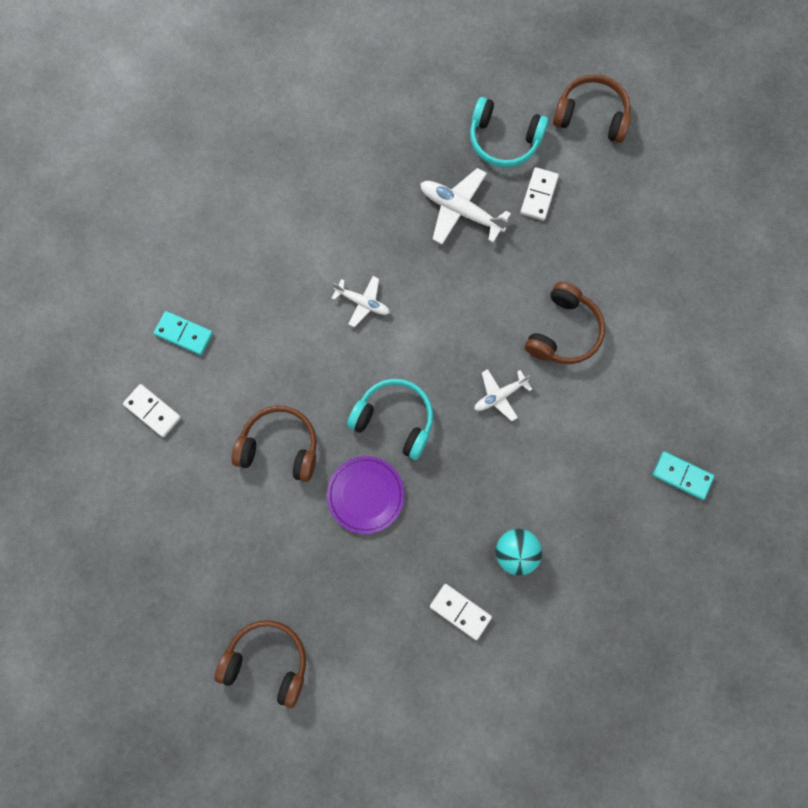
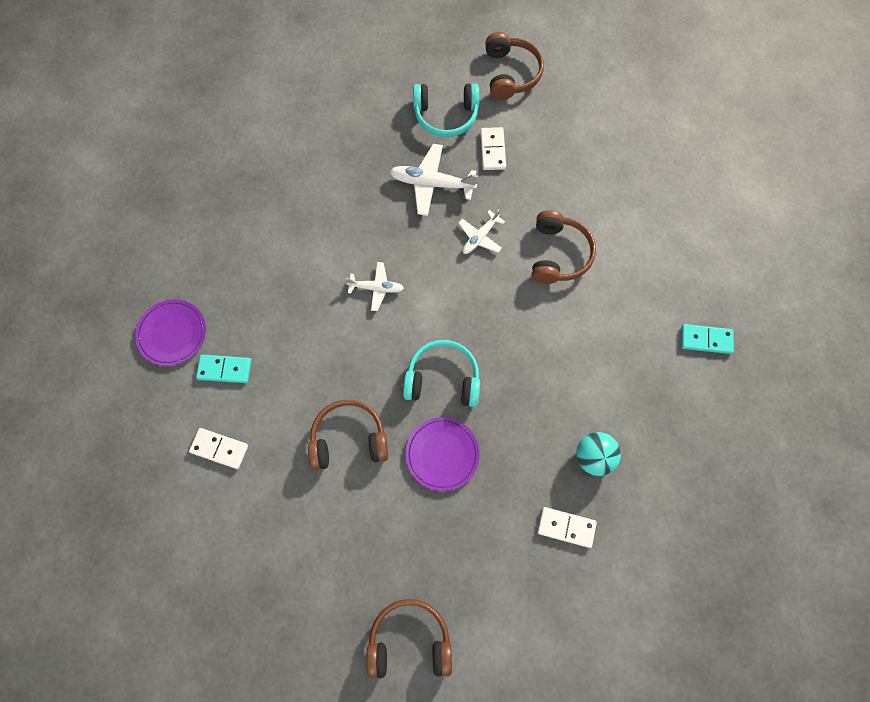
camera: 20 degrees left, 5 degrees down
white plane [474,369,532,421] -> white plane moved to [458,209,505,254]
brown headphones [553,74,631,143] -> brown headphones turned 90 degrees clockwise [485,32,544,100]
none -> purple plate [135,299,206,366]

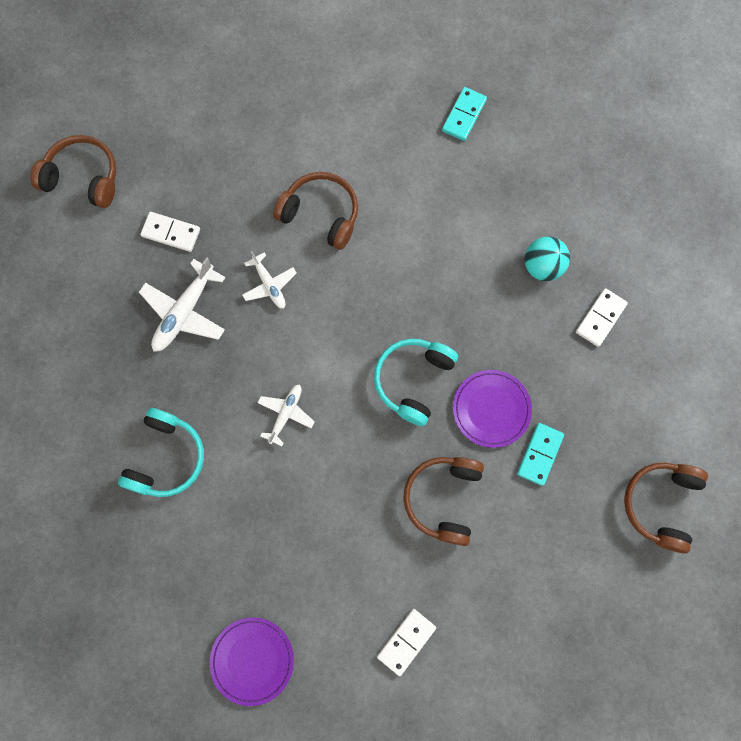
camera: 70 degrees left, 5 degrees up
turquoise domino [196,355,251,383] -> turquoise domino moved to [517,423,564,486]
turquoise headphones [413,83,479,137] -> turquoise headphones moved to [118,408,204,497]

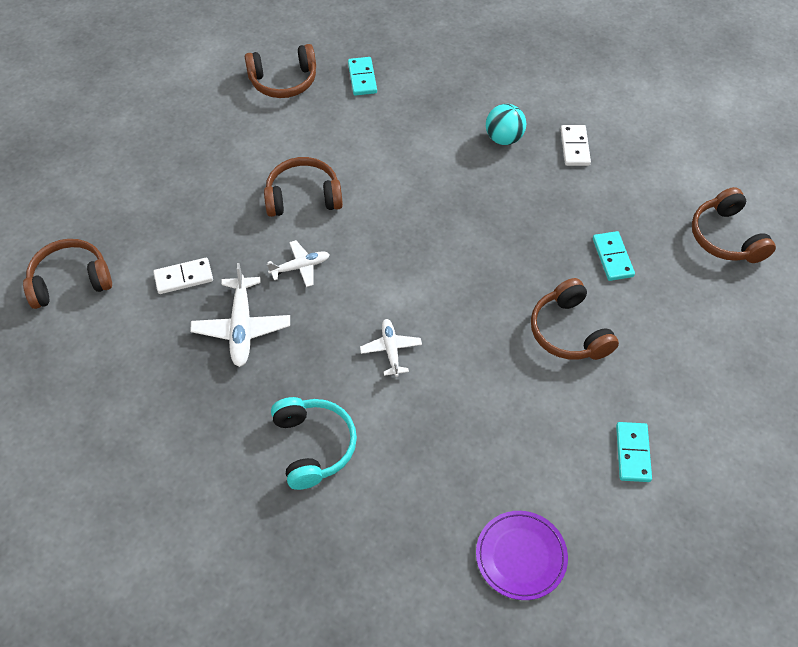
camera: 35 degrees left, 20 degrees down
white plane [242,251,297,309] -> white plane turned 45 degrees counterclockwise [267,240,330,287]
turquoise headphones [374,339,458,426] -> none
white domino [377,609,436,676] -> turquoise domino [616,422,652,482]
purple plate [453,370,532,448] -> none
none -> brown headphones [245,44,316,98]

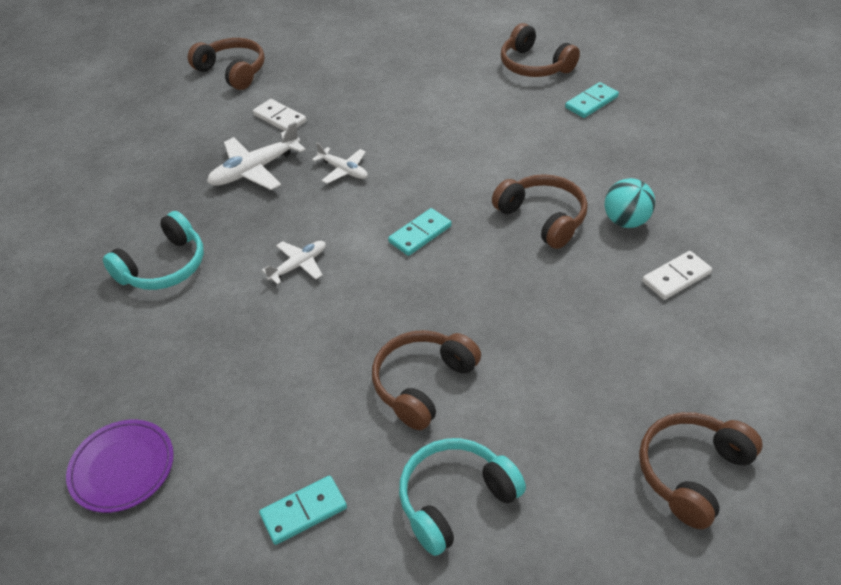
camera: 60 degrees right, 10 degrees down
brown headphones [264,157,343,217] -> brown headphones moved to [492,174,588,249]
turquoise domino [593,231,635,281] -> turquoise domino moved to [388,208,452,256]
none -> turquoise headphones [399,438,526,556]

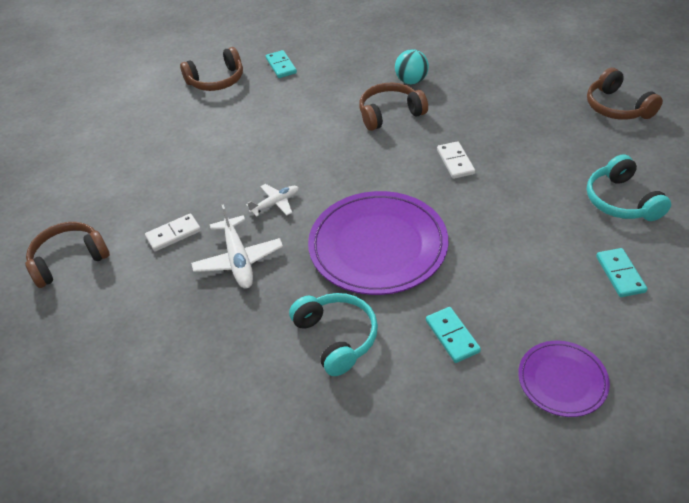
camera: 70 degrees left, 0 degrees up
white plane [262,241,326,285] -> purple plate [308,191,448,295]
brown headphones [372,330,481,430] -> none
turquoise domino [388,208,452,256] -> turquoise domino moved to [426,307,481,363]
white domino [642,251,712,300] -> white domino moved to [437,141,475,179]

